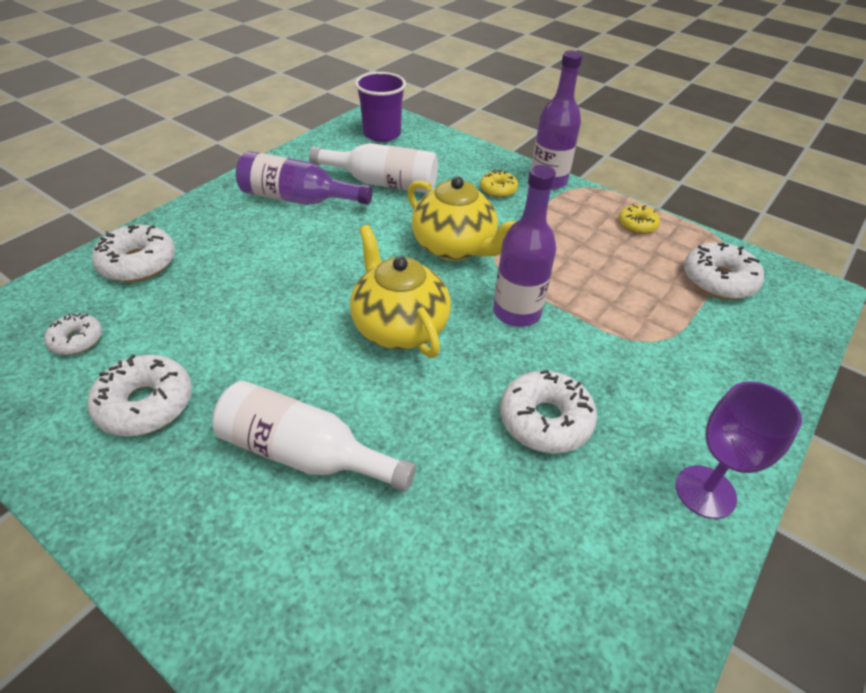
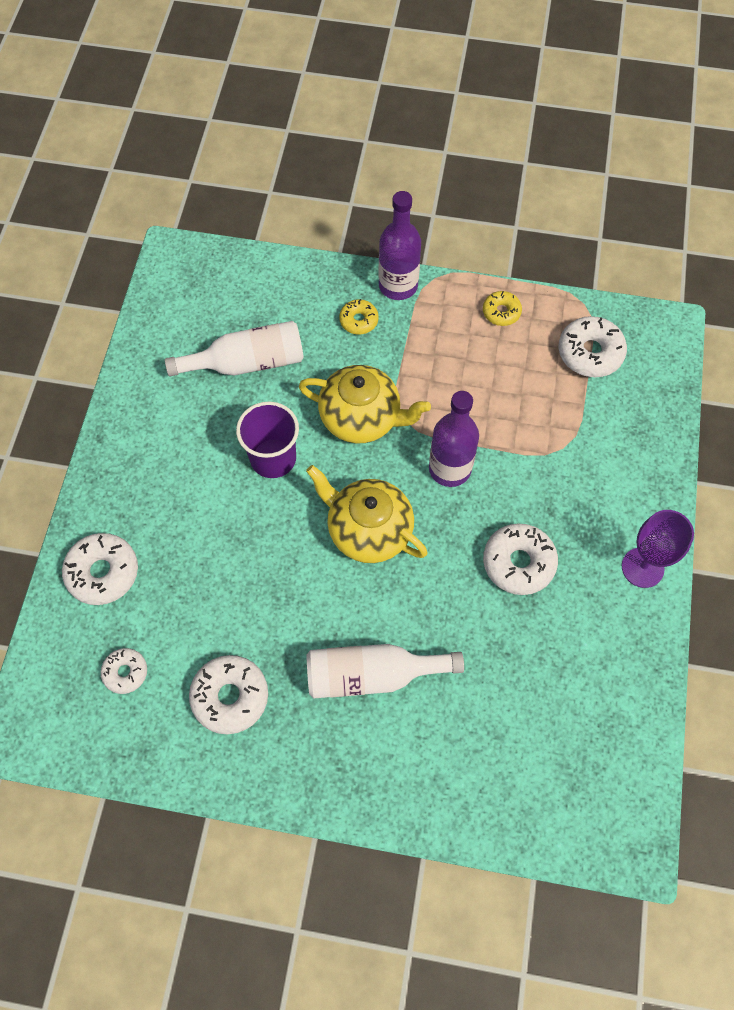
camera: 25 degrees left, 20 degrees up
purple bottle [236,151,373,205] -> none
purple cup [355,72,406,142] -> purple cup moved to [236,401,299,478]

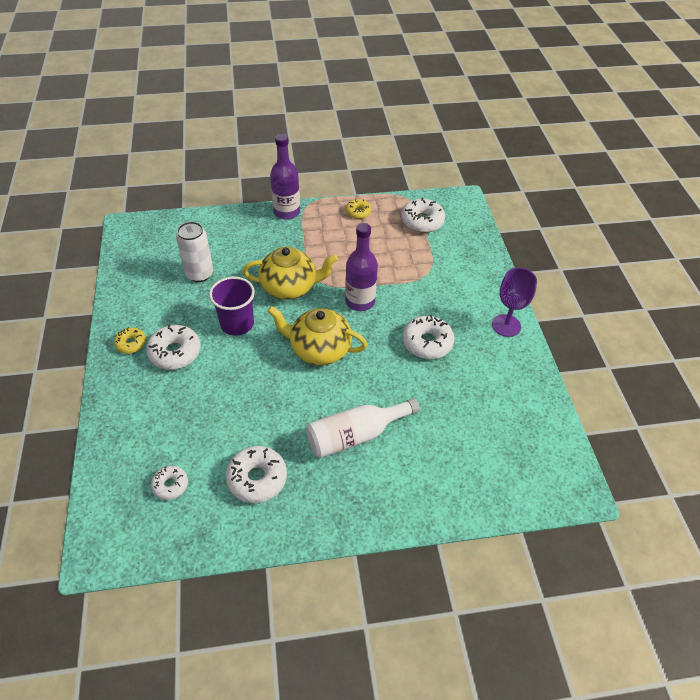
camera: 20 degrees left, 15 degrees down
white donut [62,533,138,605] -> white donut moved to [146,325,201,370]
white bottle [165,321,304,376] -> white can [176,222,213,282]
yellow donut [339,299,379,335] -> yellow donut moved to [114,327,146,354]

